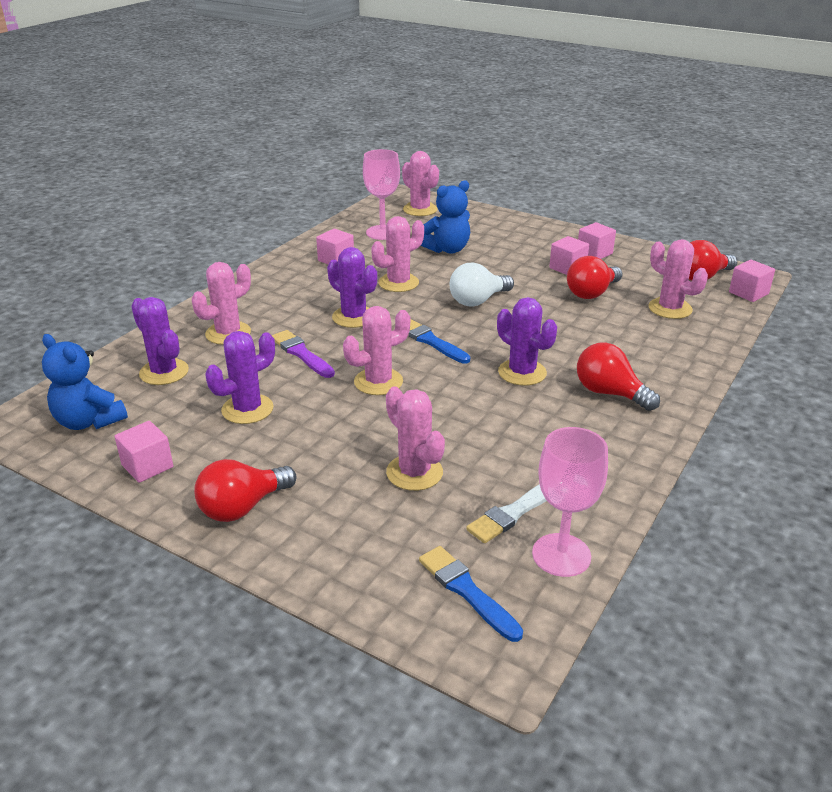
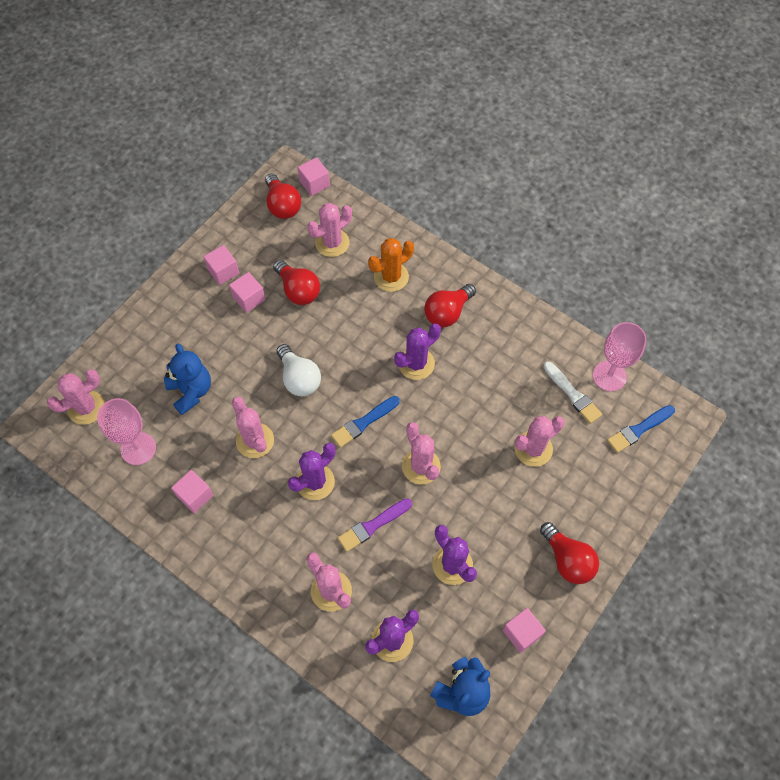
camera: 85 degrees left, 30 degrees up
none -> orange cactus [368,238,414,292]

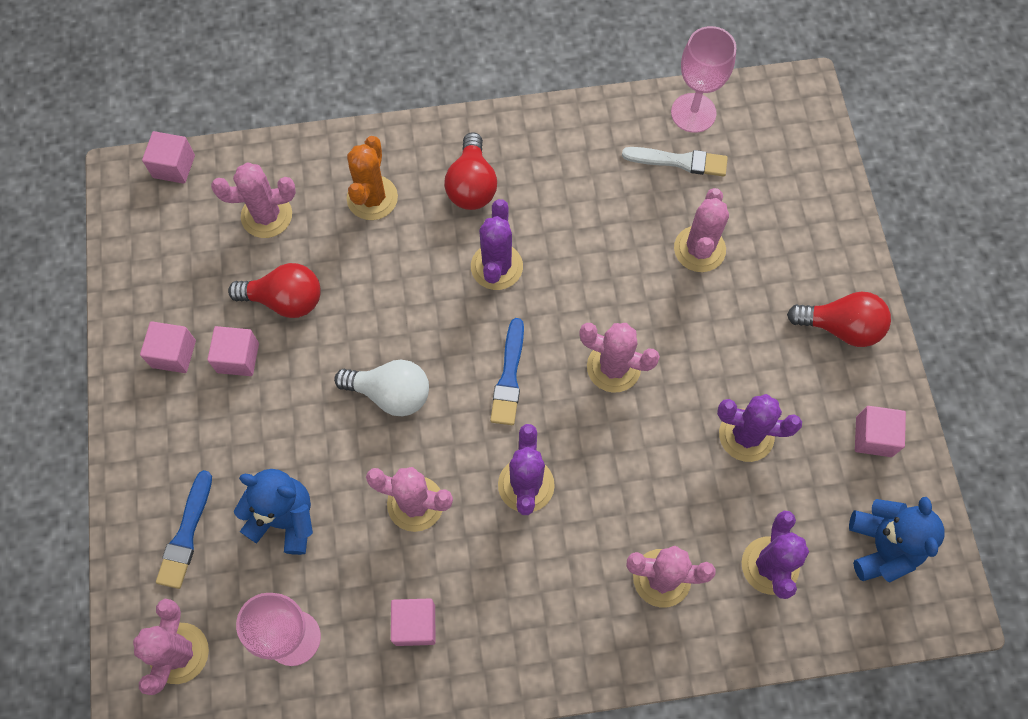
camera: 45 degrees left, 5 degrees up
red light bulb [265,173,301,219] -> none
pink cactus [307,203,352,257] -> pink cactus turned 75 degrees clockwise [211,163,296,238]
purple brush [338,499,412,552] -> none
blue brush [607,405,675,453] -> blue brush moved to [156,470,212,589]

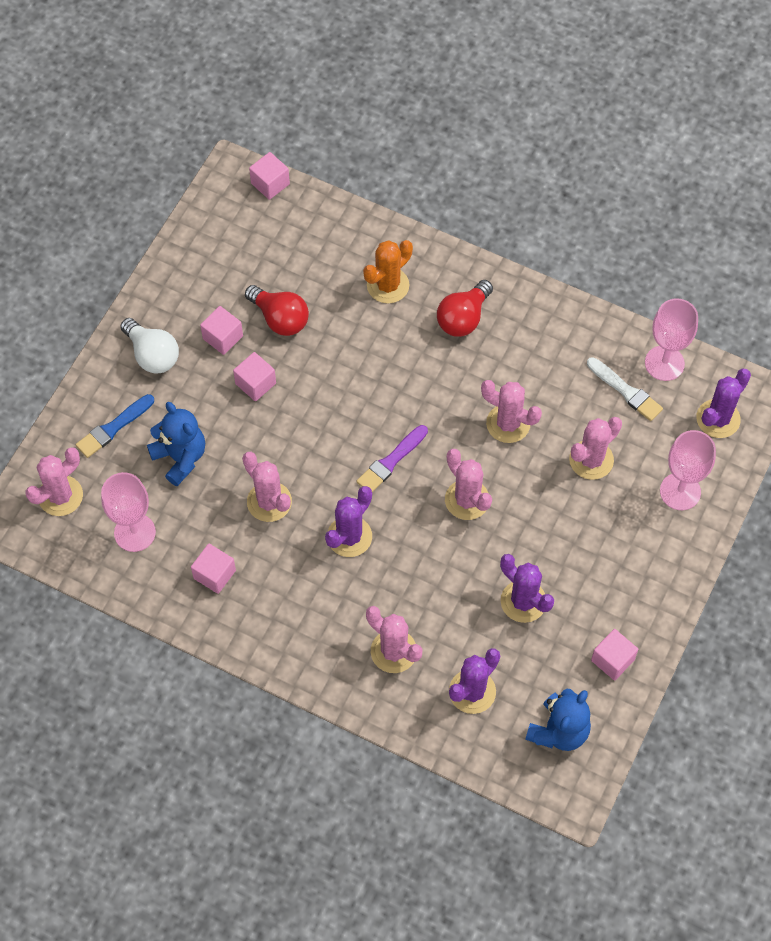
camera: 35 degrees right, 5 degrees down
pink cube [140,321,196,373] -> pink cube moved to [233,352,276,401]
pink cactus [211,163,296,238] -> pink cactus moved to [481,380,542,443]
white light bulb [334,360,429,416] -> white light bulb moved to [120,318,179,374]
purple cactus [471,199,523,290] -> purple cactus moved to [696,369,751,438]
blue brush [490,318,524,425] -> purple brush [357,425,428,492]
red light bulb [787,291,891,347] -> none
none -> pink goblet [660,430,716,510]

